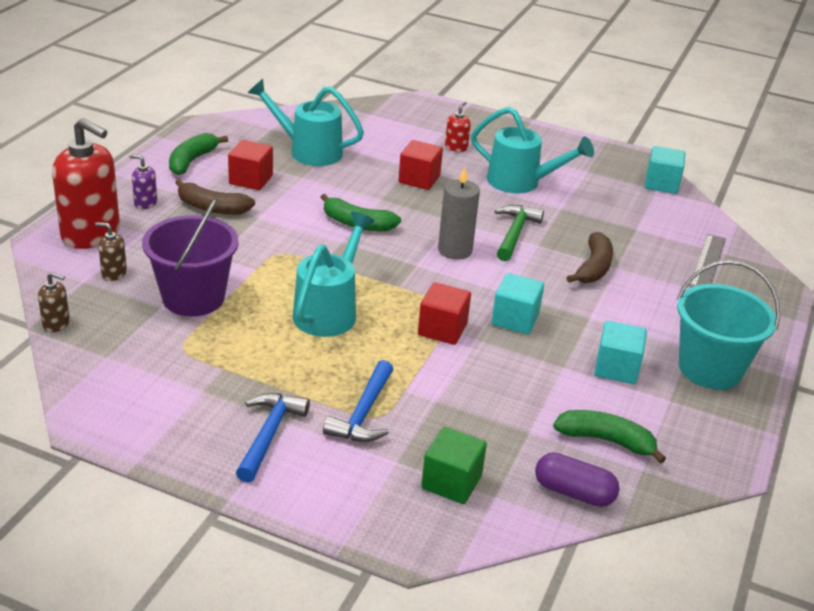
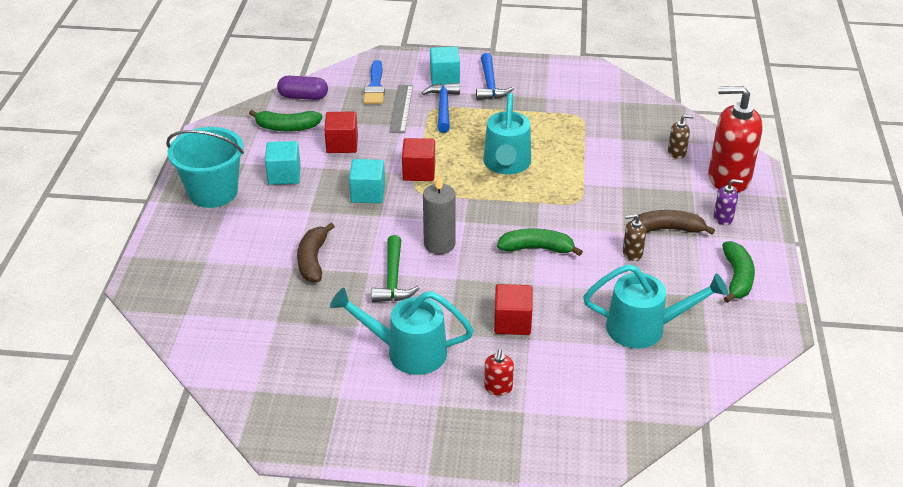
camera: 165 degrees right, 5 degrees up
brown soap dispenser [38,272,70,332] -> brown soap dispenser moved to [623,214,646,261]
purple bucket [142,198,239,316] -> none
red cube [228,140,273,190] -> red cube moved to [324,111,358,153]
green cube [421,427,487,504] -> blue brush [364,60,385,104]
turquoise cube [645,146,685,194] -> turquoise cube moved to [430,47,460,85]
grey ruler [689,234,726,287] -> grey ruler moved to [389,85,413,133]

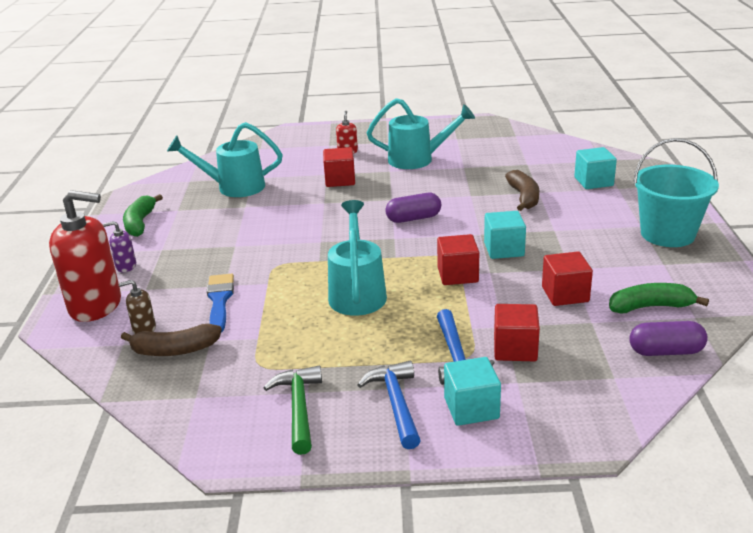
camera: 175 degrees right, 10 degrees down
turquoise cube [265,141,301,185] -> turquoise cube moved to [574,147,617,189]
blue brush [364,60,385,104] -> blue brush moved to [207,274,234,332]
green hammer [371,235,420,302] -> green hammer moved to [263,366,322,455]
grey ruler [389,85,413,133] -> red cube [494,304,540,361]
grey candle [423,176,456,254] -> purple capsule [385,193,441,223]
green banana [497,229,583,256] -> none
brown soap dispenser [623,214,646,261] -> none
brown banana [633,210,715,234] -> brown banana moved to [121,324,222,356]

